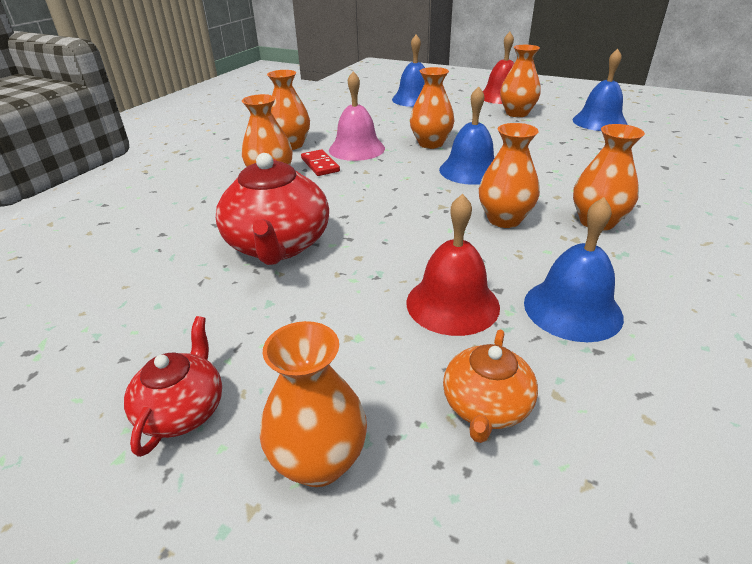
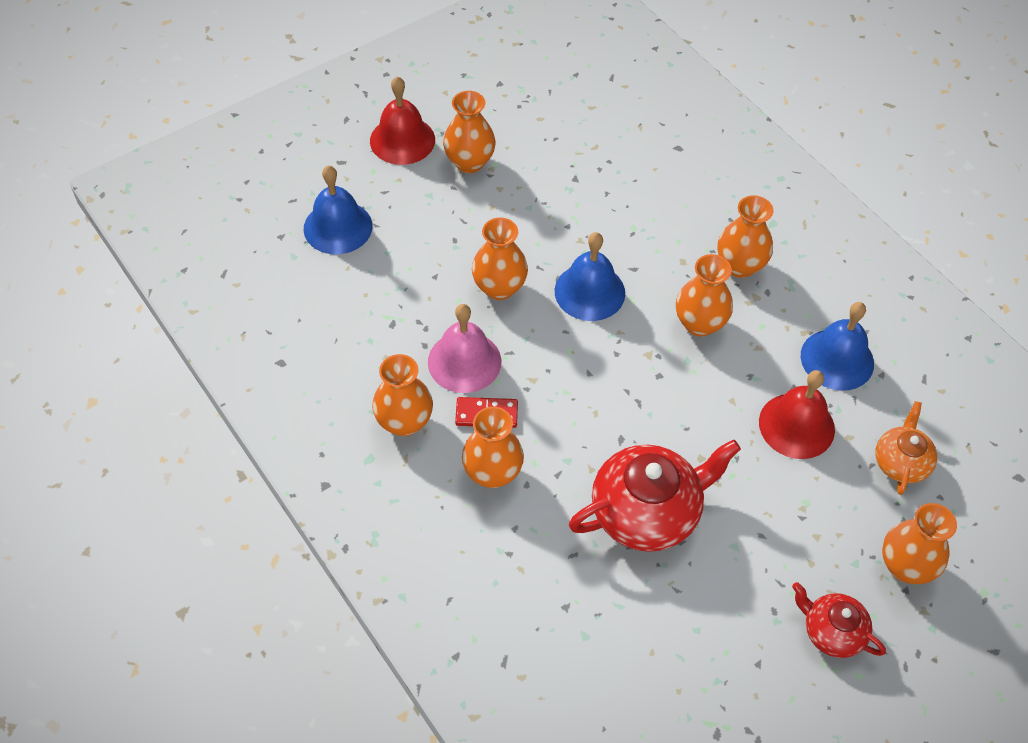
camera: 65 degrees left, 20 degrees up
red teapot [216,153,329,265] -> red teapot turned 45 degrees counterclockwise [569,440,741,552]
orange teapot [443,330,538,443] -> orange teapot turned 120 degrees counterclockwise [875,401,937,495]
blue bell [572,49,627,131] -> none

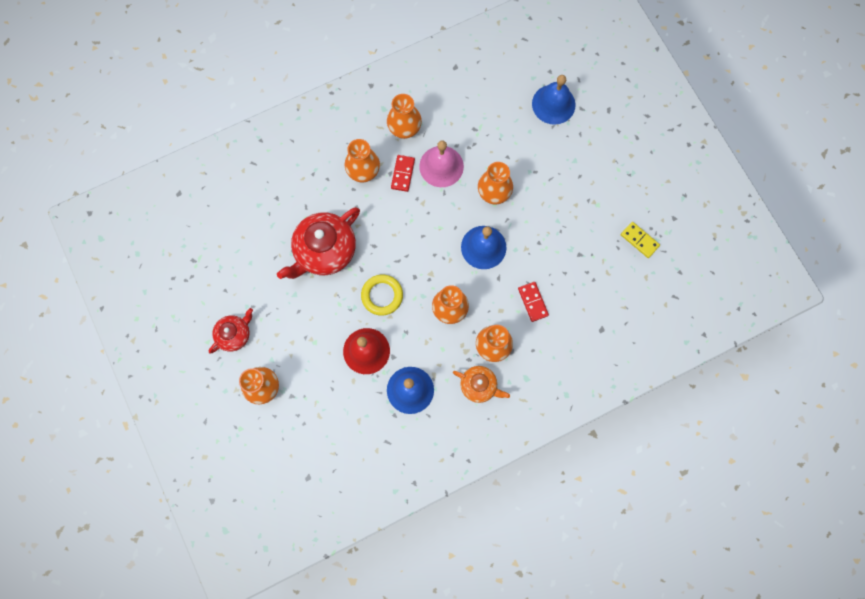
camera: 100 degrees right, 20 degrees up
red bell [370,76,435,165] -> none
orange vase [443,91,496,173] -> none
red teapot [569,440,741,552] -> red teapot turned 60 degrees clockwise [277,207,360,279]
orange teapot [875,401,937,495] -> orange teapot moved to [453,366,510,403]
none -> yellow ring [361,275,403,316]
none -> red domino [518,282,549,322]
none -> yellow domino [621,222,660,258]

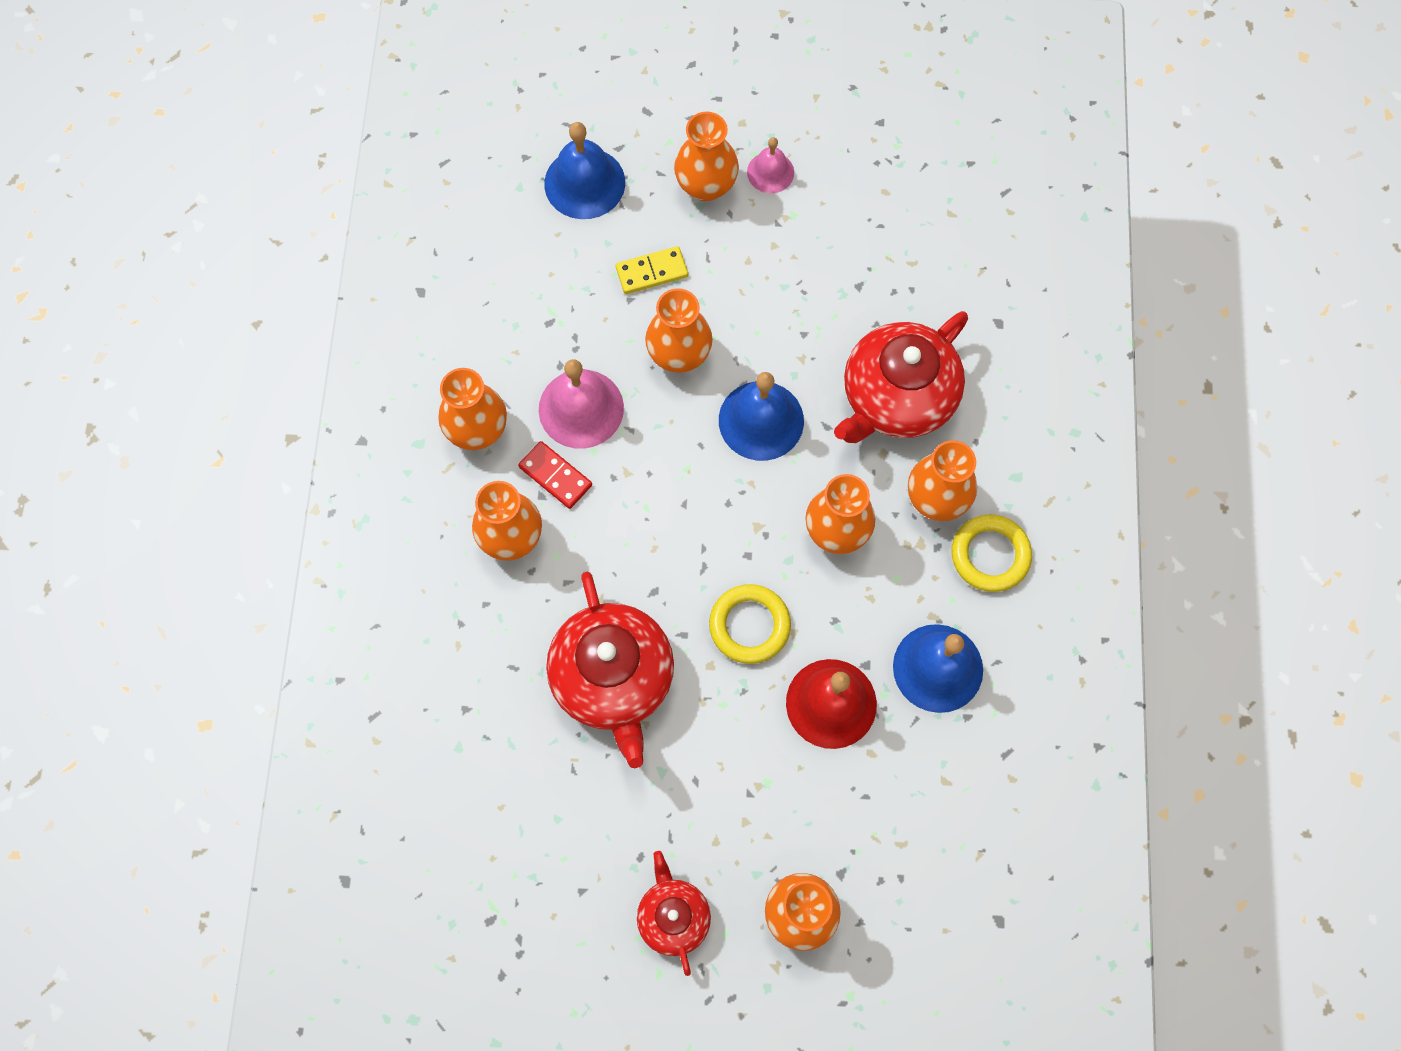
camera: 60 degrees left, 5 degrees down
orange teapot [453,366,510,403] -> yellow ring [952,514,1032,592]
red domino [518,282,549,322] -> red teapot [834,311,968,443]
yellow domino [621,222,660,258] -> yellow domino moved to [616,246,688,294]
none -> orange vase [674,112,739,201]
none -> pink bell [747,137,794,193]

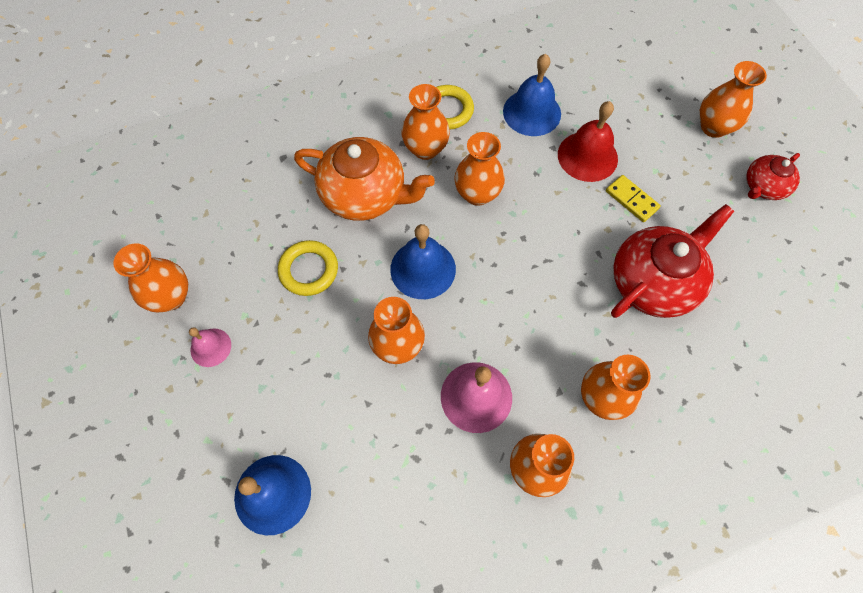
camera: 115 degrees left, 5 degrees down
red domino [518,441,592,509] -> none
yellow domino [616,246,688,294] -> yellow domino moved to [606,175,661,222]
orange vase [674,112,739,201] -> orange vase moved to [113,243,188,312]
yellow ring [709,584,791,664] -> yellow ring moved to [278,240,338,296]
red teapot [834,311,968,443] -> orange teapot [294,137,435,221]

